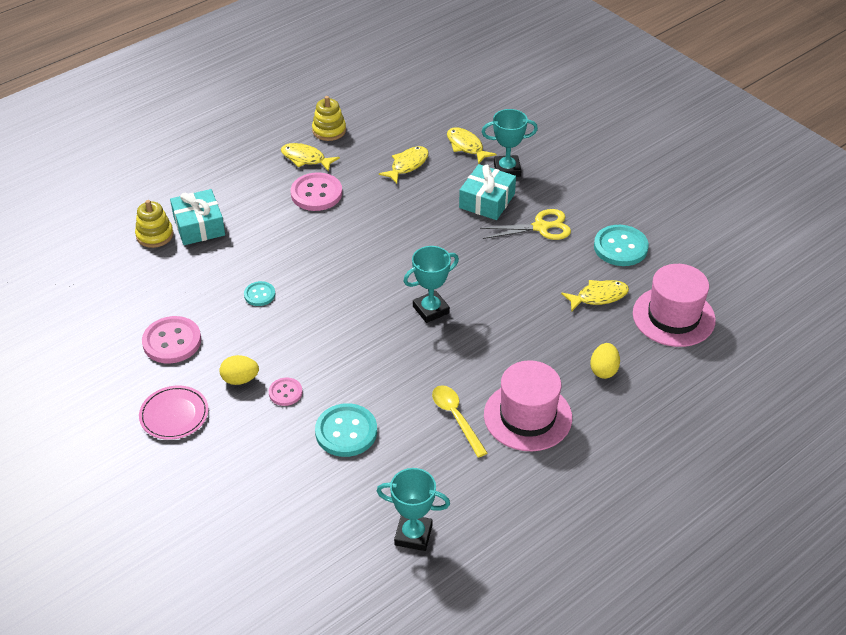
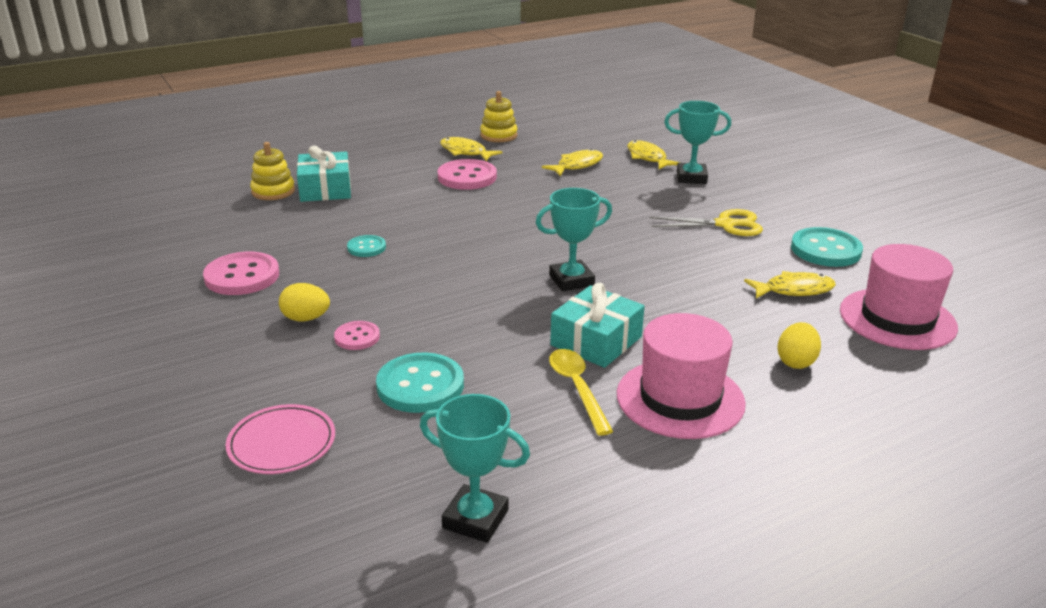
camera: 10 degrees right, 15 degrees down
pink plate [139,386,209,440] -> pink plate moved to [226,404,335,474]
turquoise gift [459,164,516,220] -> turquoise gift moved to [550,283,645,368]

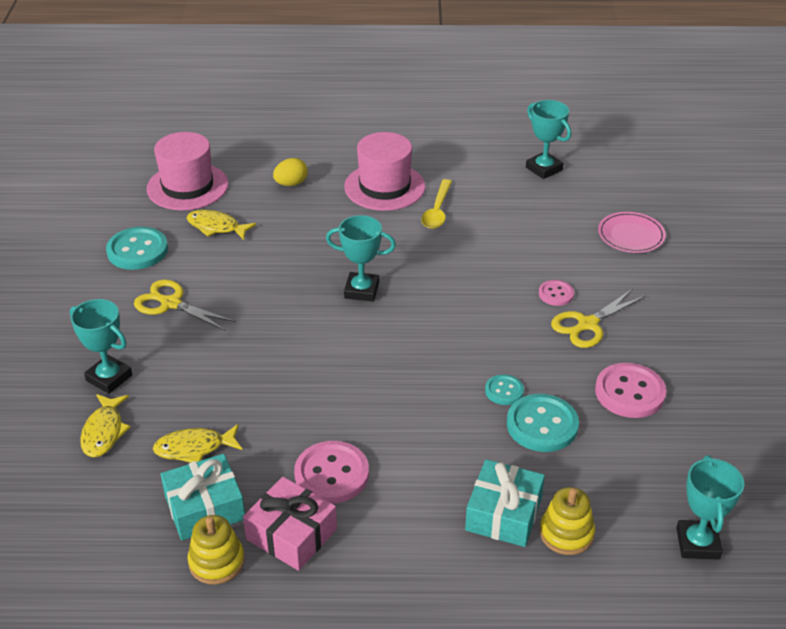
camera: 150 degrees left, 10 degrees up
yellow egg [279,283,330,321] -> yellow scissors [551,289,646,348]
turquoise button [376,352,464,413] -> turquoise button moved to [507,394,579,452]
yellow fish [440,137,503,161] -> pink gift [243,477,337,571]
turquoise gift [550,283,645,368] -> turquoise gift moved to [161,454,245,540]
none -> turquoise trophy [676,455,744,559]

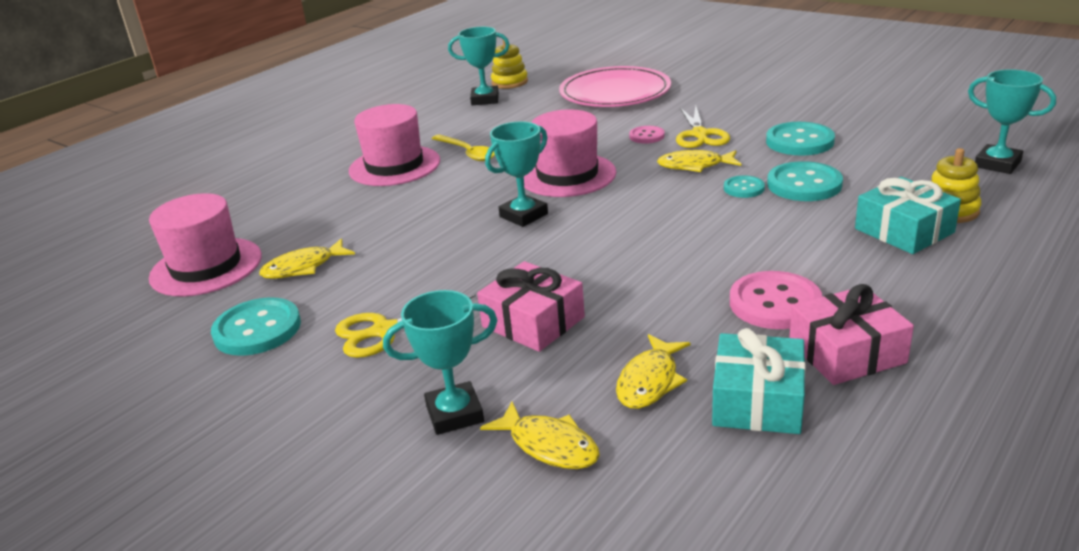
camera: 50 degrees left, 10 degrees down
yellow stacking toy [187,515,245,585] -> yellow stacking toy moved to [491,40,528,89]
yellow egg [273,158,308,186] -> none
pink button [595,363,666,418] -> turquoise button [766,122,835,155]
pink plate [598,212,666,253] -> pink plate [559,66,671,107], size x1.77
none -> pink gift [477,261,585,352]
none -> pink hat [524,109,616,197]
none -> yellow fish [657,150,741,172]

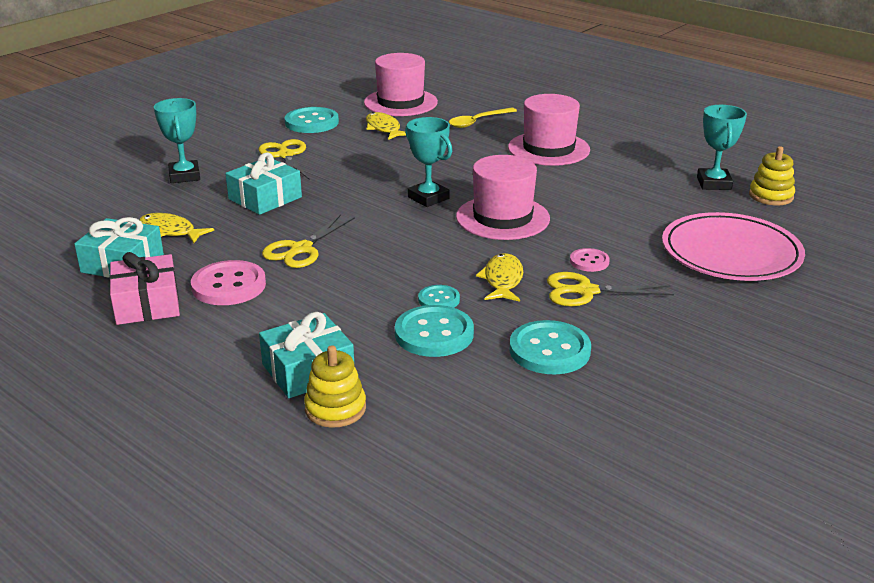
camera: 90 degrees right, 0 degrees up
yellow spoon [432,135,495,161] -> yellow spoon moved to [449,108,517,128]
pink gift [477,261,585,352] -> turquoise gift [225,152,302,215]
yellow fish [480,402,600,469] -> none
turquoise trophy [968,69,1056,174] -> none
none -> yellow scissors [262,215,355,268]

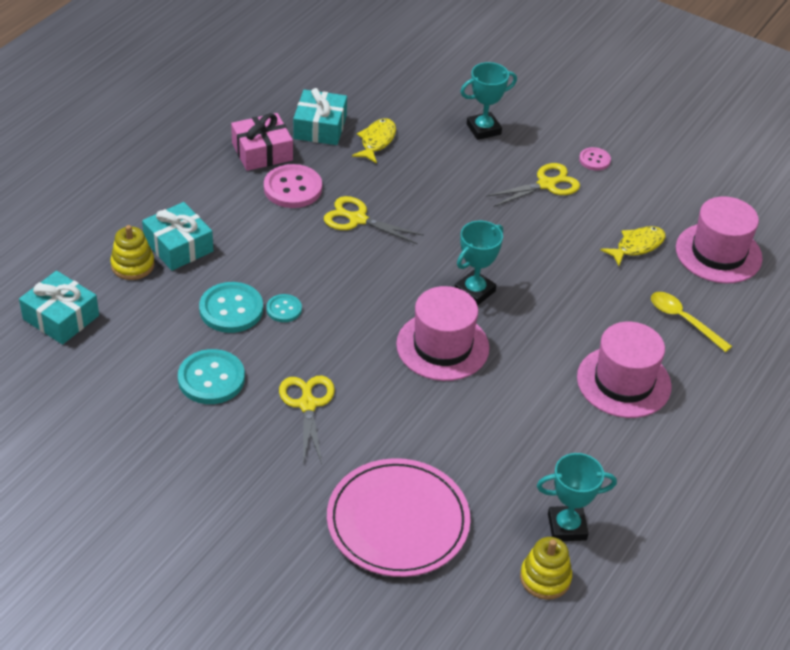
camera: 80 degrees right, 15 degrees up
turquoise gift [225,152,302,215] -> turquoise gift moved to [19,271,99,345]
turquoise button [285,107,339,133] -> none
yellow fish [476,253,523,302] -> none
pink button [570,248,610,272] -> pink button moved to [579,147,611,171]

